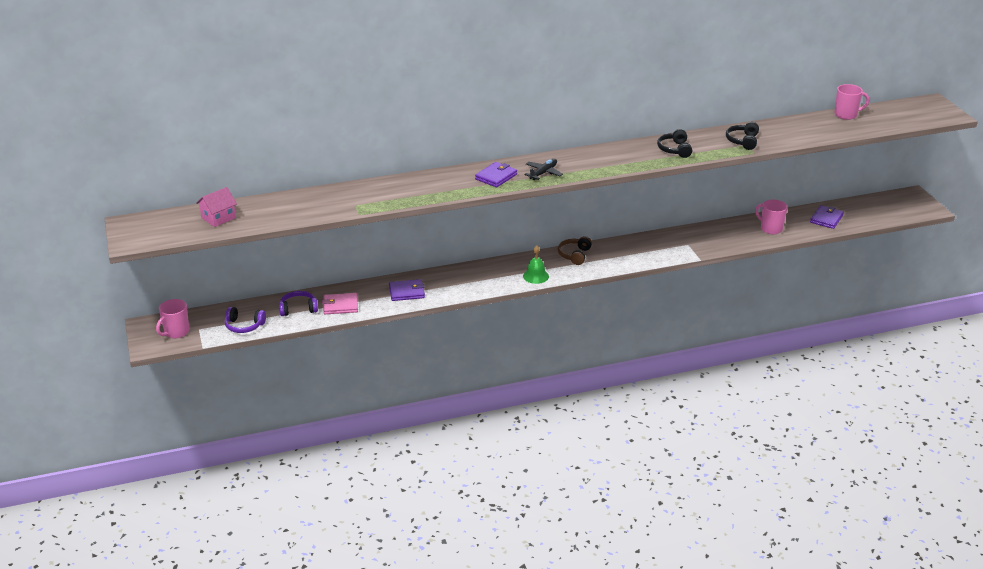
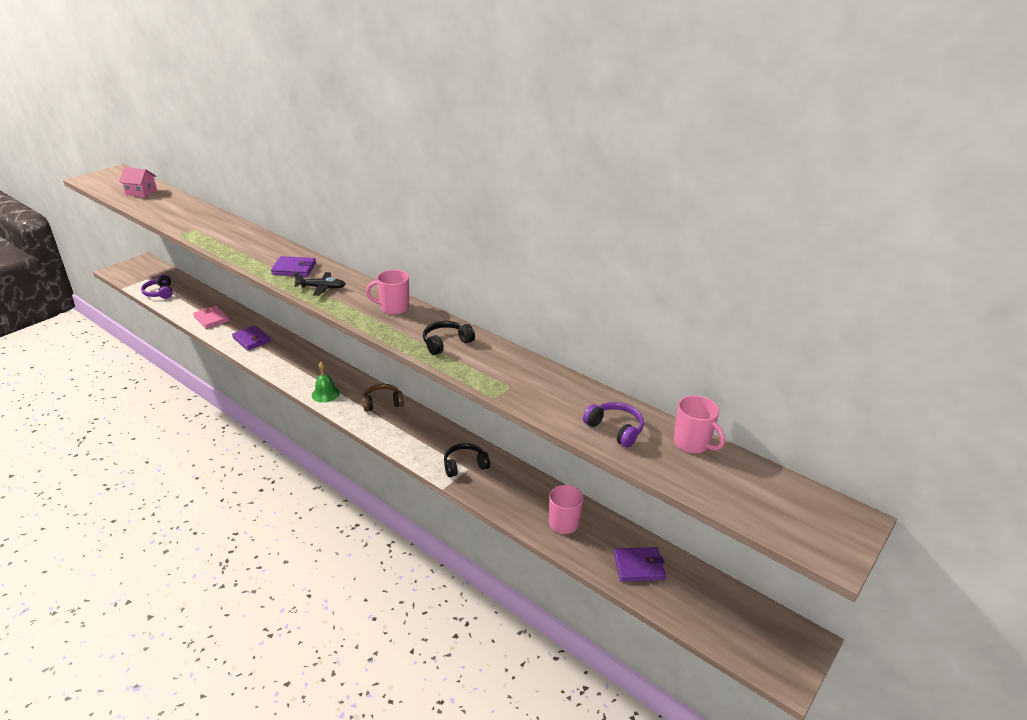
camera: 55 degrees right, 0 degrees up
pink mug [156,299,189,338] -> pink mug moved to [366,270,409,315]
purple headphones [279,291,318,316] -> purple headphones moved to [583,402,644,448]
black headphones [726,122,759,150] -> black headphones moved to [444,443,490,477]

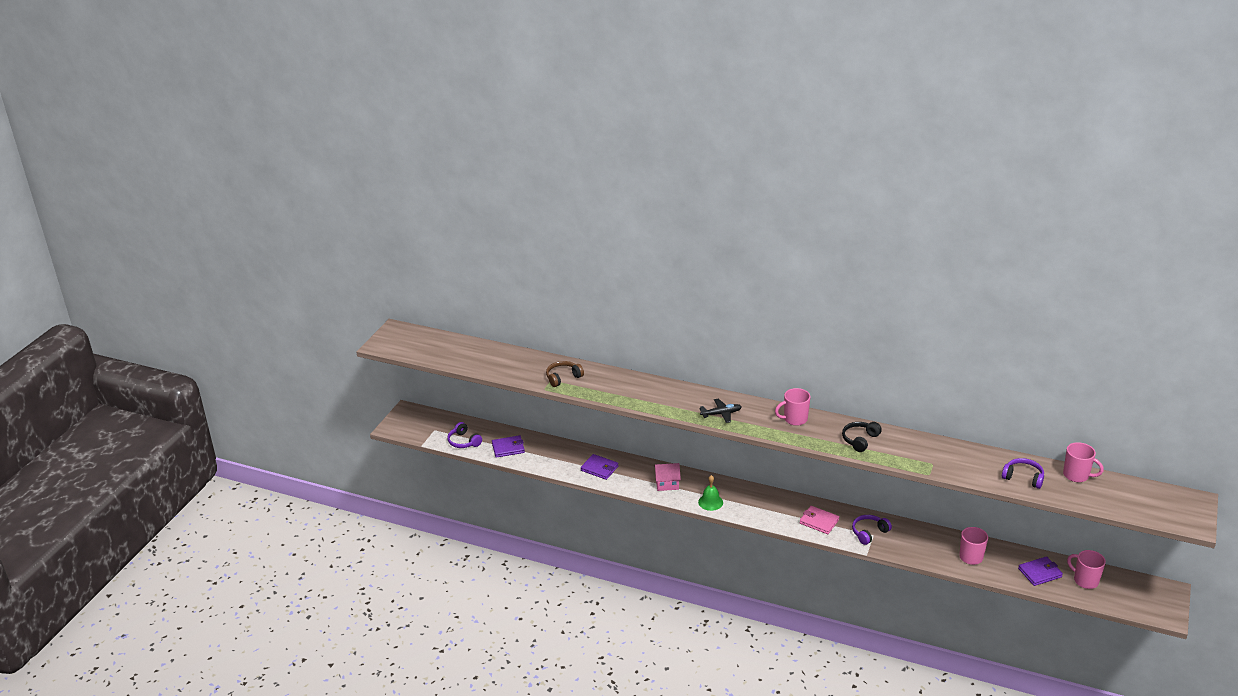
camera: 15 degrees left, 0 degrees up
pink house [119,167,157,198] -> pink house moved to [654,463,681,491]
pink wallet [193,305,230,329] -> pink wallet moved to [799,506,839,534]
purple wallet [271,256,316,276] -> purple wallet moved to [492,435,525,458]
brown headphones [362,384,404,412] -> brown headphones moved to [546,361,584,387]
black headphones [444,443,490,477] -> purple headphones [852,515,892,545]
none -> pink mug [1067,550,1106,589]

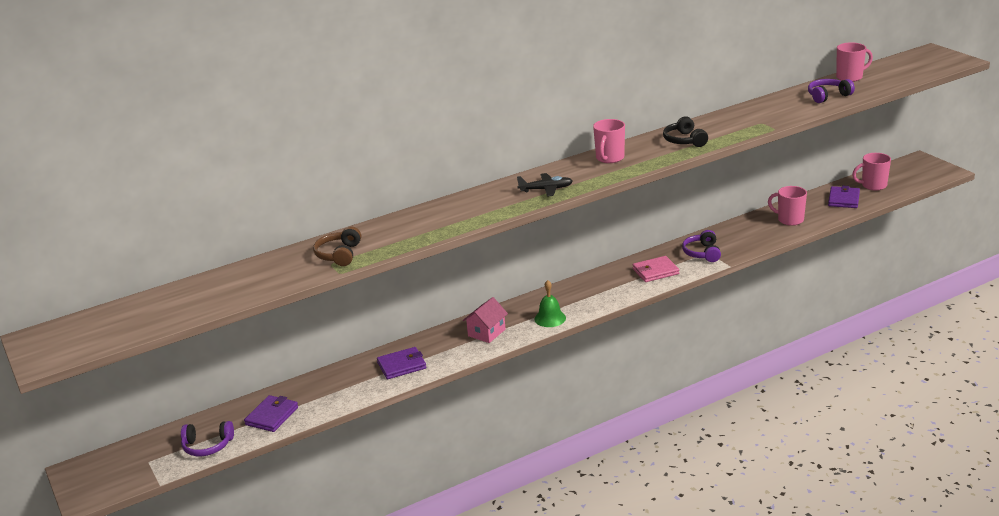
camera: 50 degrees left, 5 degrees down
black plane [699,399,742,423] -> black plane turned 60 degrees clockwise [517,173,573,197]

